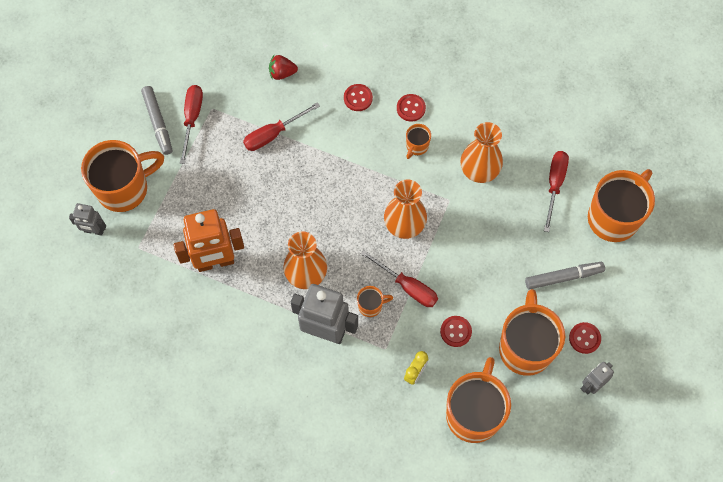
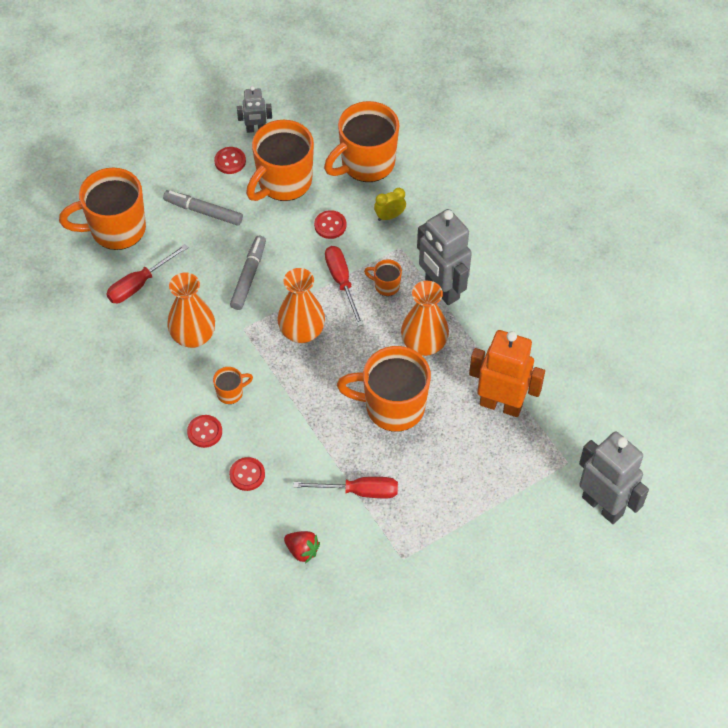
camera: 145 degrees left, 10 degrees down
grey robot [69,203,106,236] -> grey robot [579,431,649,524], size x1.90
orange mug [81,140,164,212] -> orange mug moved to [337,346,431,432]
grey marker [141,86,172,155] -> grey marker moved to [230,236,266,310]
red screwdriver [180,85,203,164] -> none

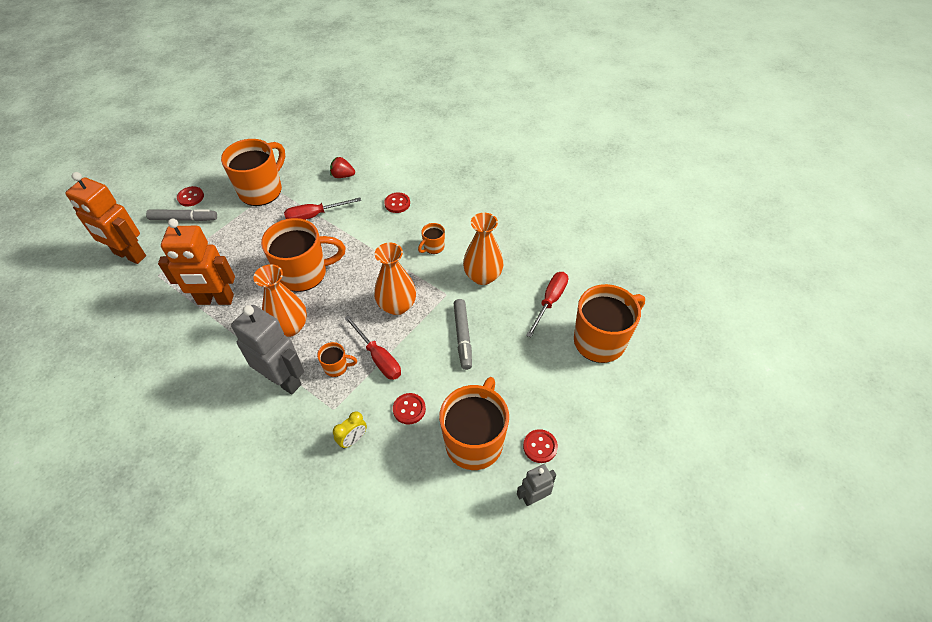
camera: 160 degrees right, 5 degrees down
grey marker [163,190,243,226] -> grey marker moved to [146,209,217,221]
red button [187,415,222,448] -> red button moved to [177,186,204,206]
orange mug [324,101,399,182] -> orange mug moved to [221,139,285,206]
grey robot [579,431,649,524] -> orange robot [65,172,146,264]

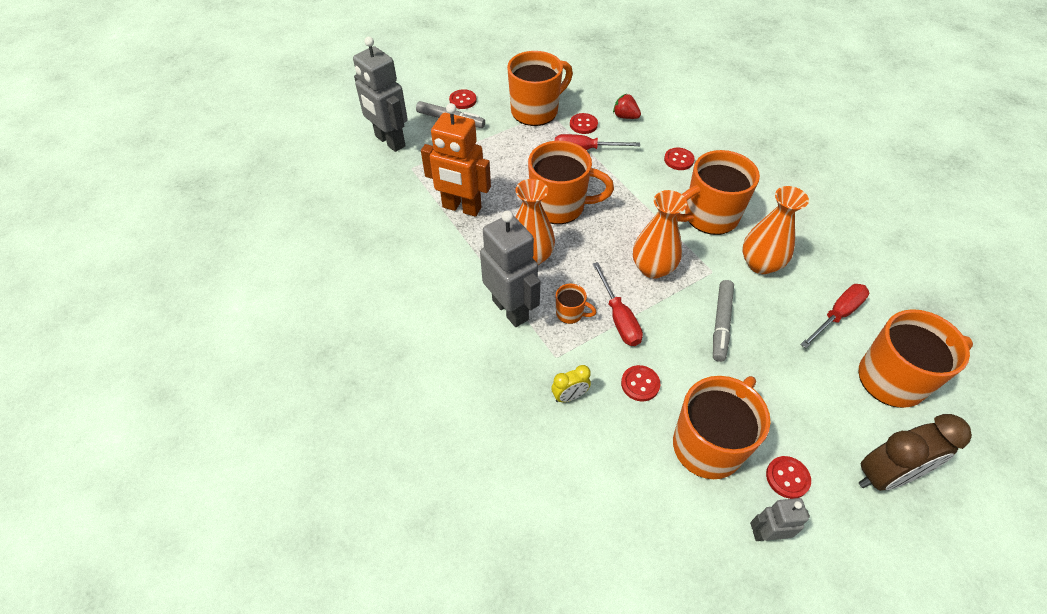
camera: 20 degrees right, 0 degrees up
orange robot [65,172,146,264] -> grey robot [353,37,408,152]
orange mug [418,223,445,254] -> orange mug [676,150,760,235], size x2.25
none -> red button [570,113,598,134]
none -> brown clock [859,414,972,491]

